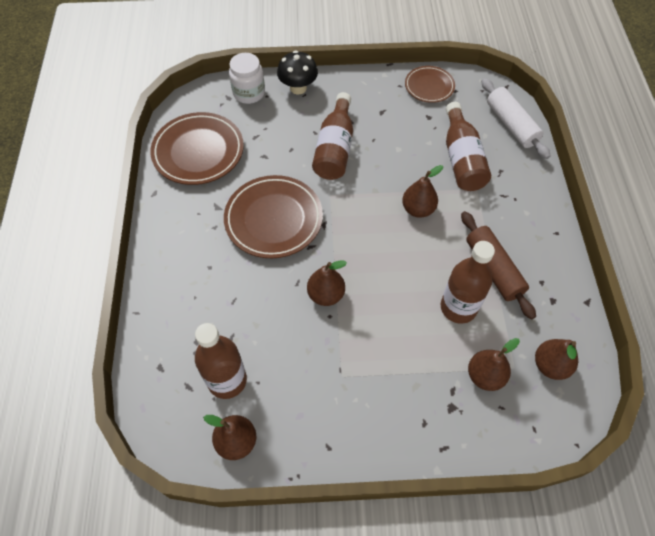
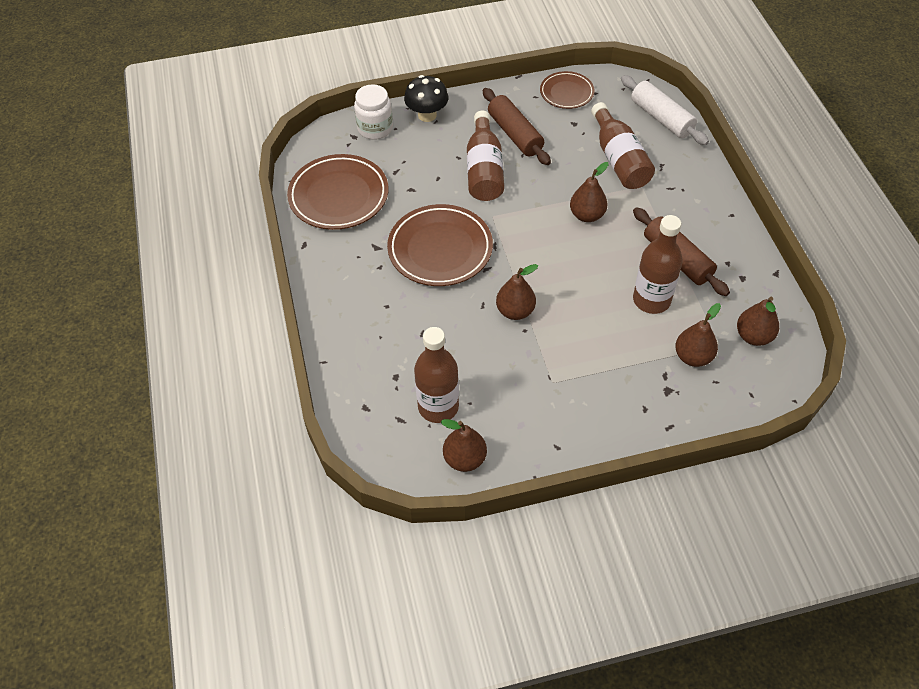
camera: 10 degrees left, 5 degrees down
none -> brown rolling pin [483,88,551,165]

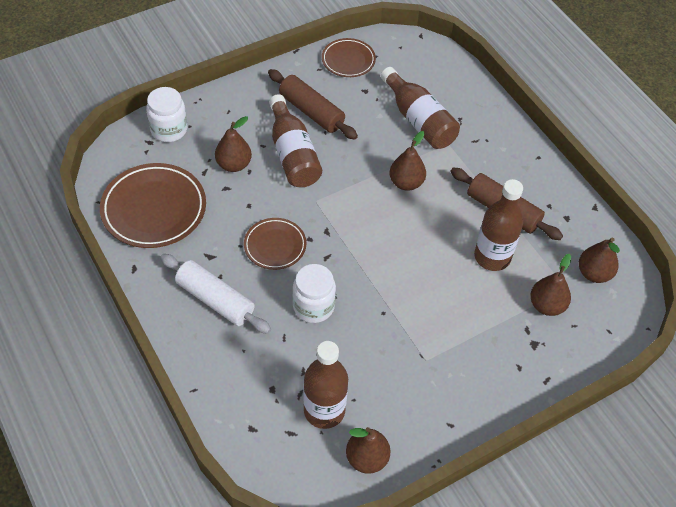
camera: 20 degrees left, 0 degrees up
brown plate [387,204,493,286] -> brown plate [244,218,306,270], size x0.58
black mushroom [404,75,449,122] -> none
brown pear [496,264,538,320] -> brown pear moved to [215,116,252,172]
white rolling pin [621,75,709,145] -> white rolling pin moved to [160,254,271,334]
none -> white jar [292,264,336,323]

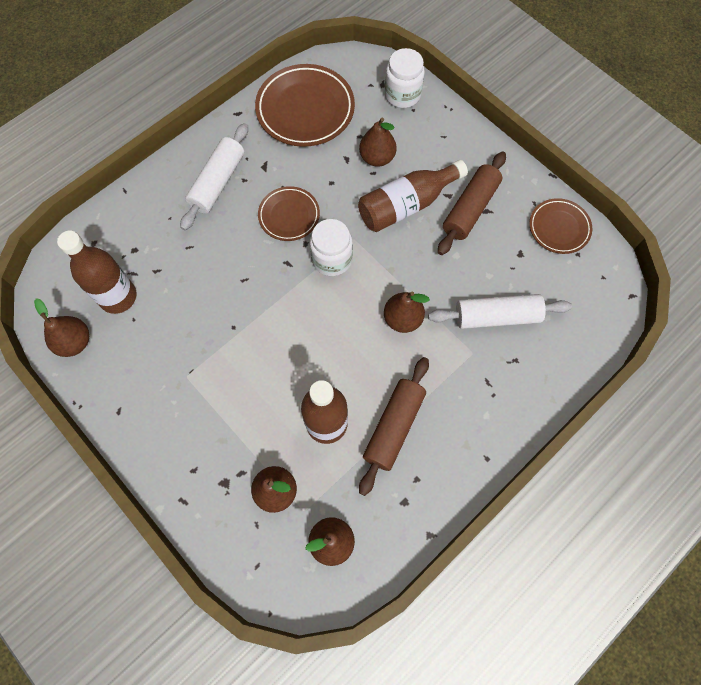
camera: 80 degrees right, 15 degrees up
white jar [292,264,336,323] -> white jar moved to [310,219,353,276]
brown bottle [381,67,460,149] -> white rolling pin [428,294,572,329]

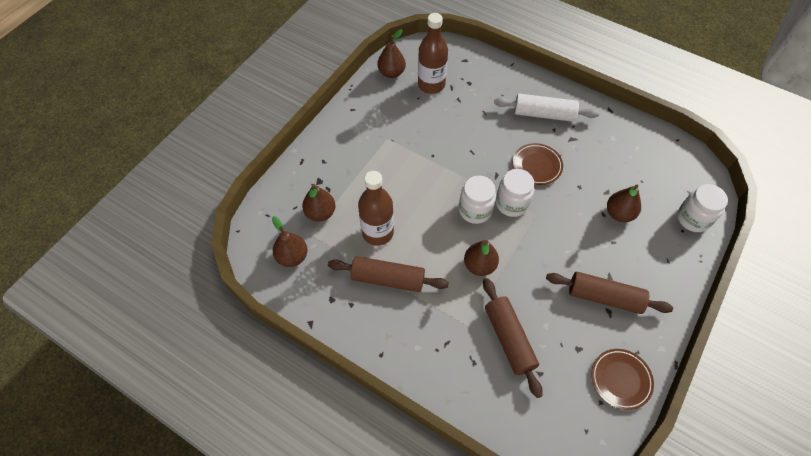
camera: 75 degrees right, 10 degrees down
brown plate [255,64,355,147] -> none
brown bottle [358,160,468,232] -> none
white rolling pin [428,294,572,329] -> brown rolling pin [483,278,543,398]
none -> white jar [459,176,496,224]

